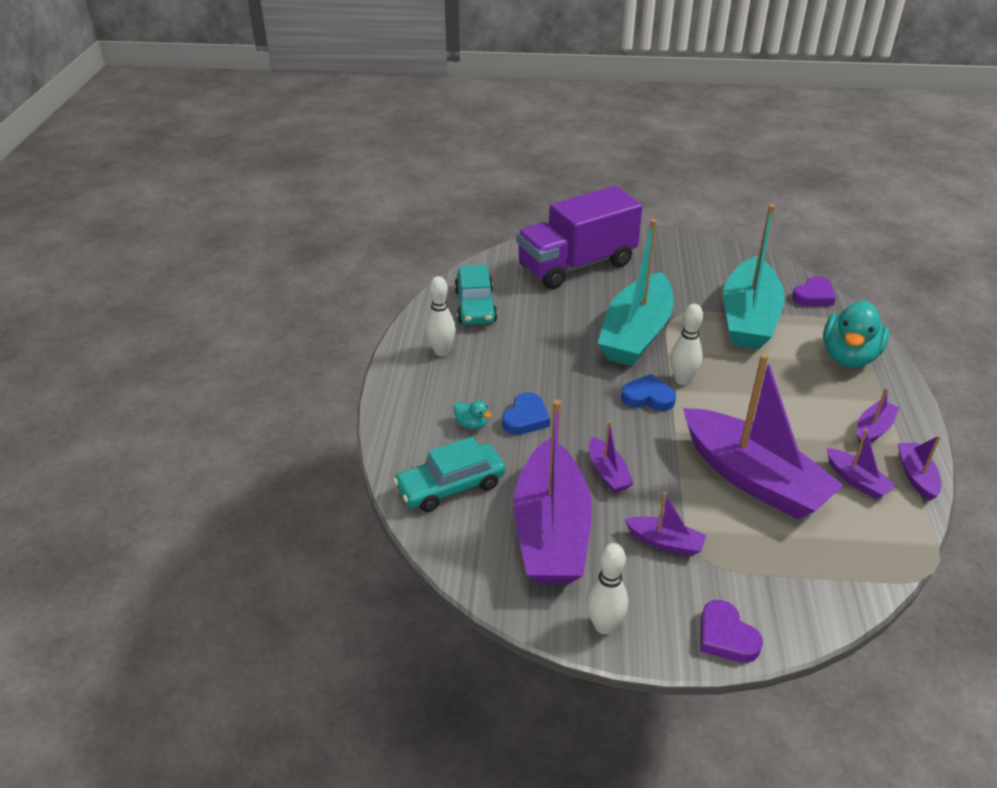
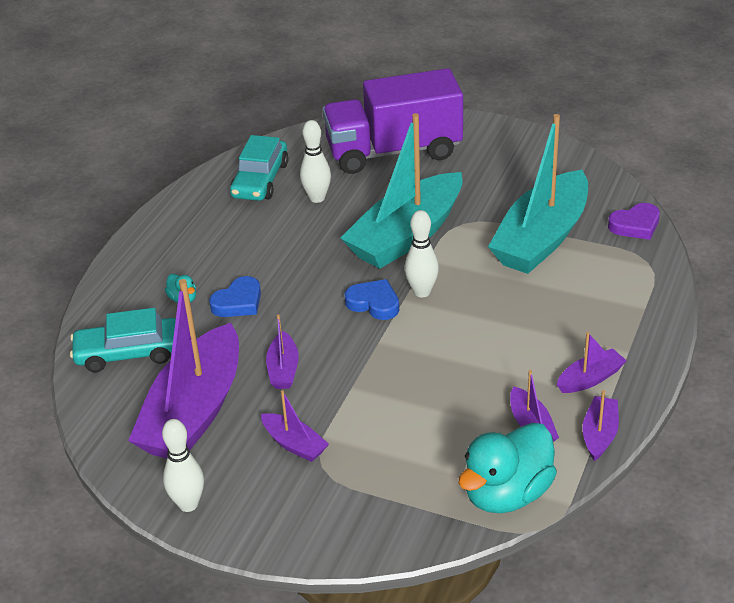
camera: 20 degrees right, 0 degrees up
white bowling pin [425,276,456,356] -> white bowling pin moved to [300,120,331,203]
purple boat [683,354,844,519] -> none
purple heart [700,600,763,663] -> none
turquoise duck [823,301,889,368] -> turquoise duck moved to [459,423,557,513]

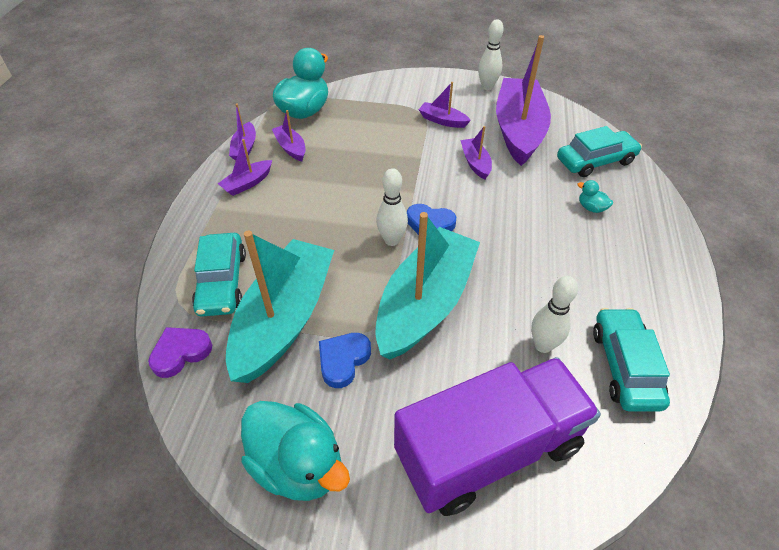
camera: 165 degrees right, 10 degrees up
blue heart [209,276,261,317] -> blue heart moved to [319,333,371,388]
none -> turquoise car [192,233,246,317]
none -> turquoise duck [241,401,350,501]

